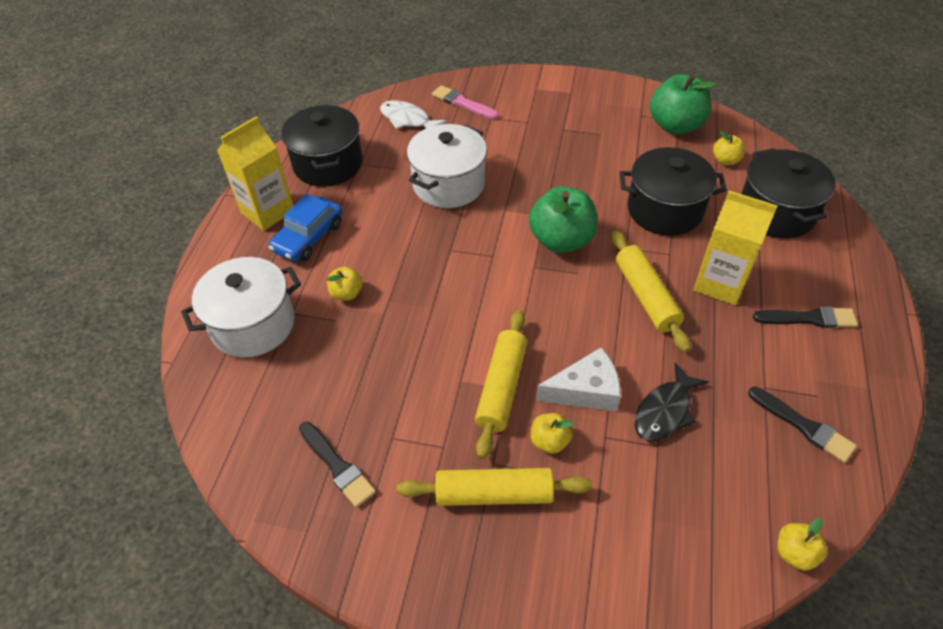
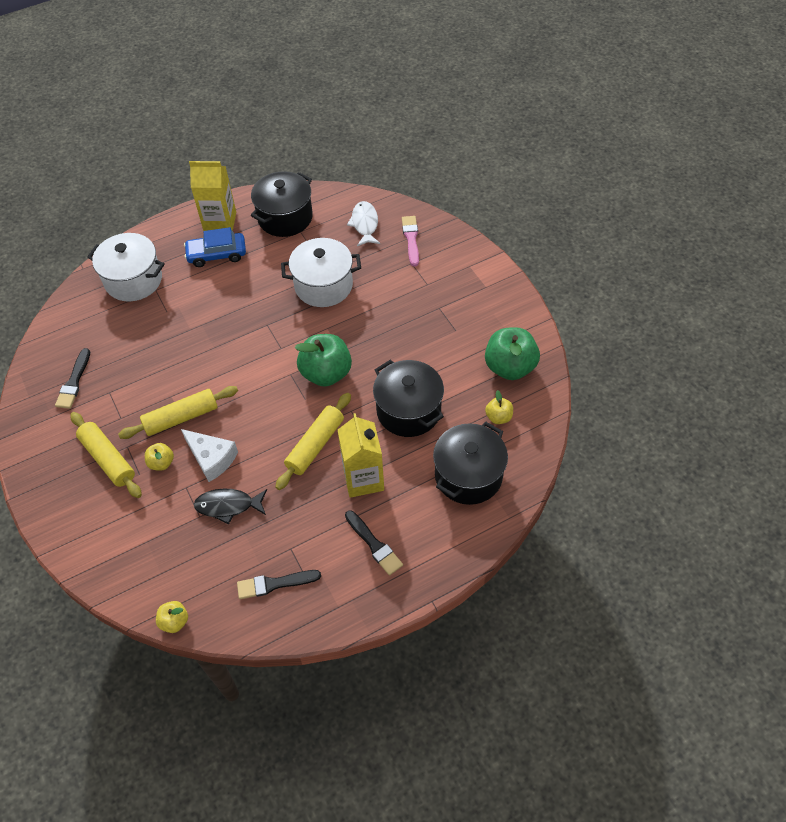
camera: 50 degrees right, 5 degrees up
yellow apple [327,266,363,301] -> none
black brush [748,387,857,463] -> black brush turned 75 degrees clockwise [237,570,321,599]

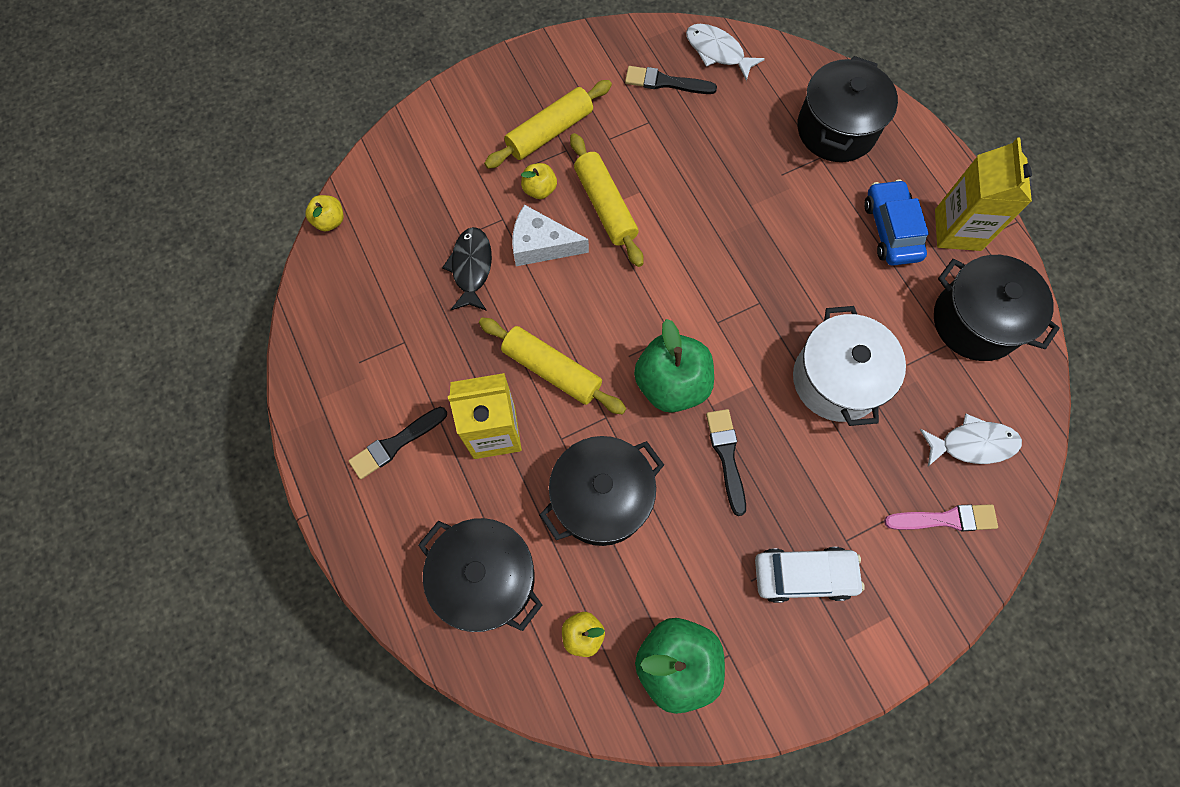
camera: 90 degrees right, 15 degrees up
white pot [87,233,165,301] -> black pot [797,56,898,162]
white cheese [181,429,238,482] -> white cheese turned 60 degrees clockwise [512,205,589,266]
black brush [237,570,321,599] -> black brush moved to [706,409,746,516]
none -> white fish [686,24,765,81]
none -> white car [755,547,865,603]

